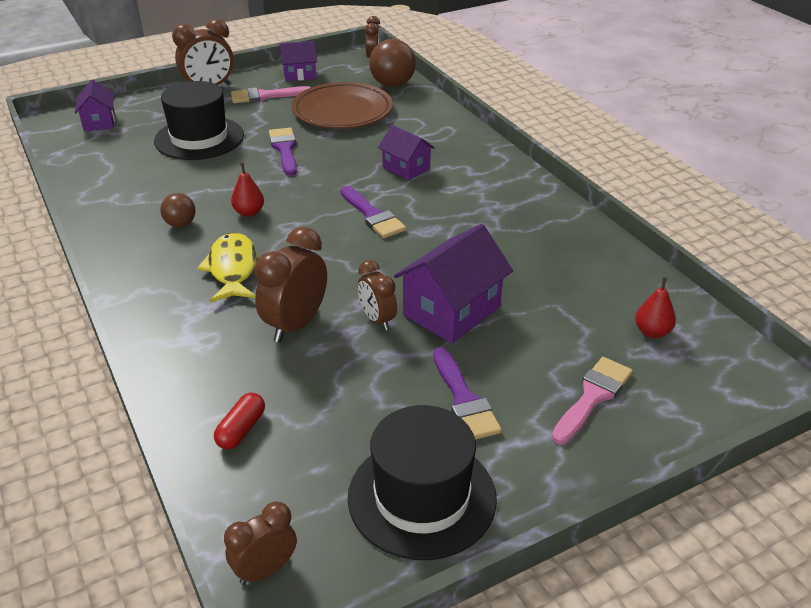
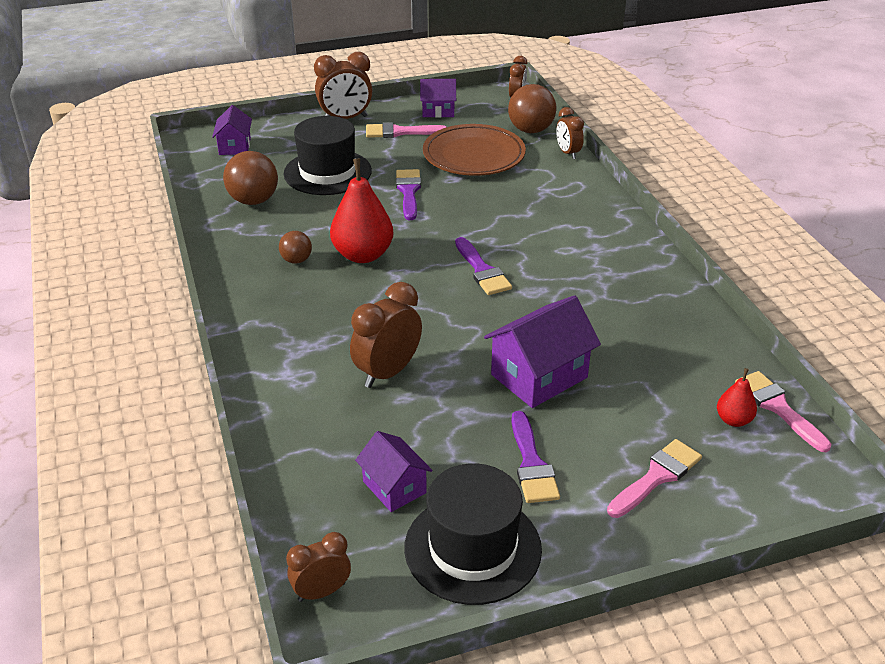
camera: 10 degrees right, 0 degrees up
yellow fish [197,232,257,303] -> none
red capsule [214,392,265,449] -> none
red pear [231,163,264,217] -> red pear [330,159,393,263], size x1.97
brown clock [358,260,397,331] -> brown clock moved to [556,107,584,159]
purple house [378,125,435,180] -> purple house moved to [355,431,433,512]
none -> brown ball [223,151,278,205]
none -> pink brush [735,371,831,452]

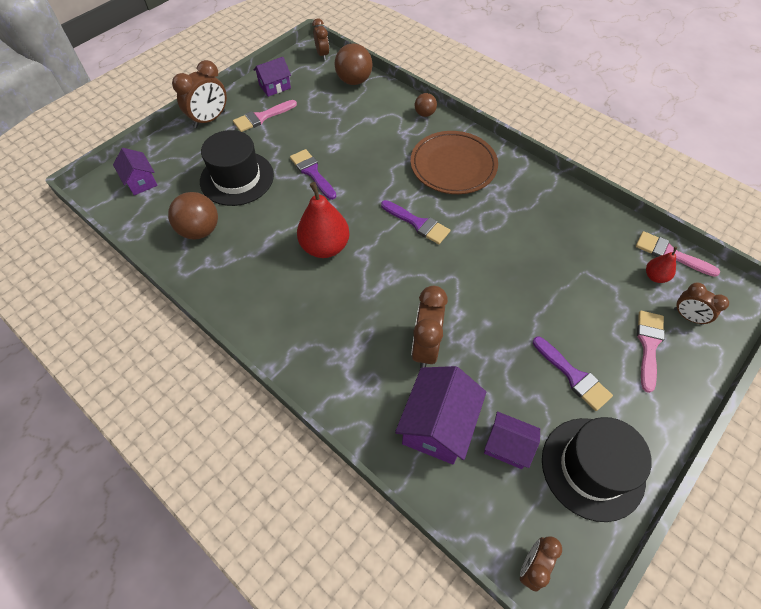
camera: 30 degrees left, 20 degrees up
brown ball [279,231,312,264] -> brown ball moved to [415,93,437,117]
brown plate [423,124,526,176] -> brown plate moved to [411,131,498,194]
purple house [484,295,601,408] -> purple house moved to [395,366,486,464]
brown clock [556,107,584,159] -> brown clock moved to [674,283,729,325]

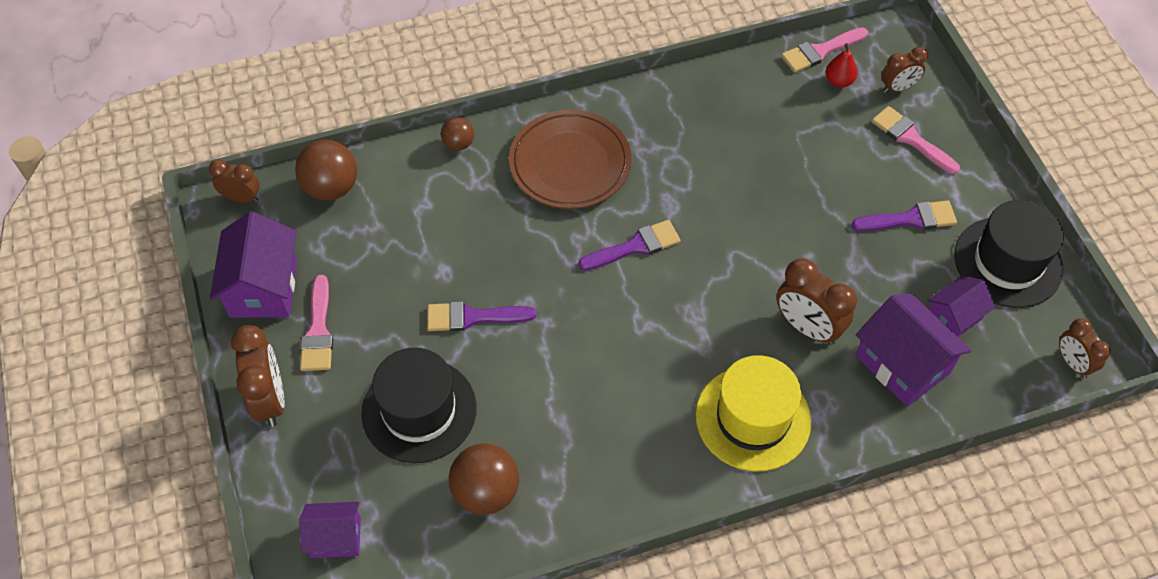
camera: 60 degrees left, 0 degrees up
purple house [254,57,291,97] -> purple house [210,211,297,318], size x1.65
red pear [297,182,349,258] -> none
none -> yellow hat [696,355,811,471]

